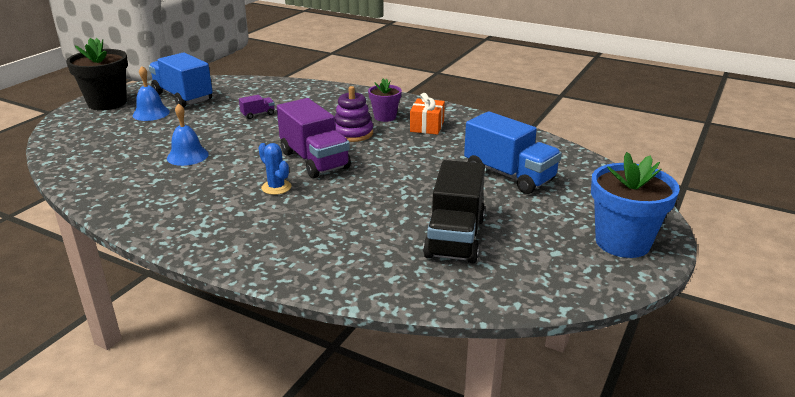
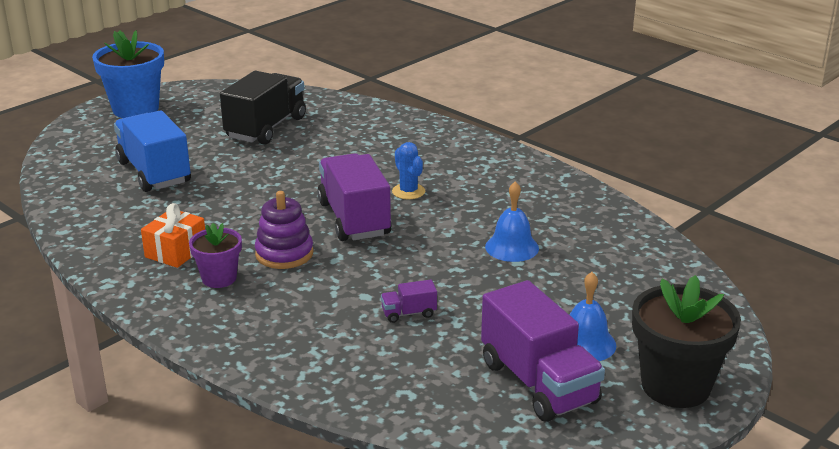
camera: 165 degrees left, 0 degrees up
blue truck [149,52,213,108] -> purple truck [481,280,605,422]

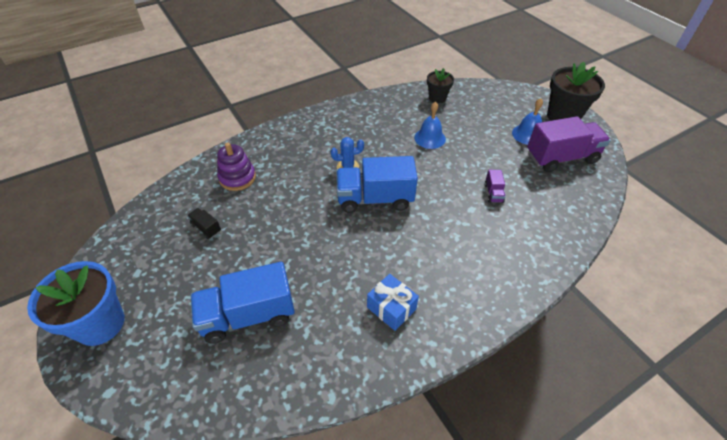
camera: 75 degrees left, 20 degrees up
orange gift [141,203,205,268] -> blue gift [367,274,419,331]
purple flower pot [189,223,242,288] -> none
black truck [220,71,306,145] -> black truck [187,208,221,239], size x0.43
purple stacking toy [255,191,313,269] -> purple stacking toy moved to [217,143,256,191]
purple truck [317,153,392,241] -> blue truck [336,156,418,213]
none -> black flower pot [427,68,454,103]

